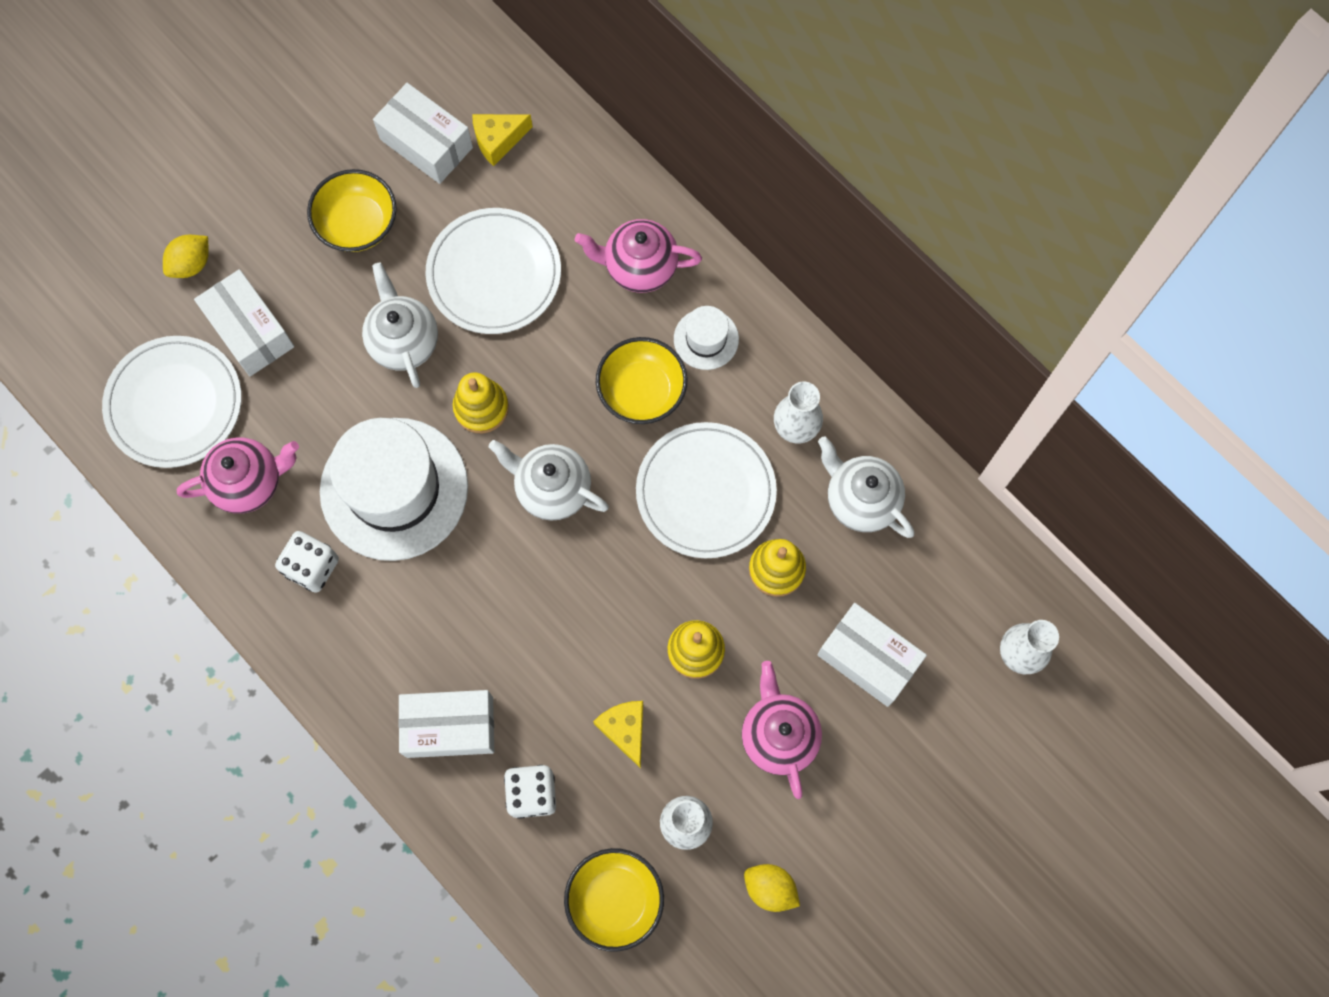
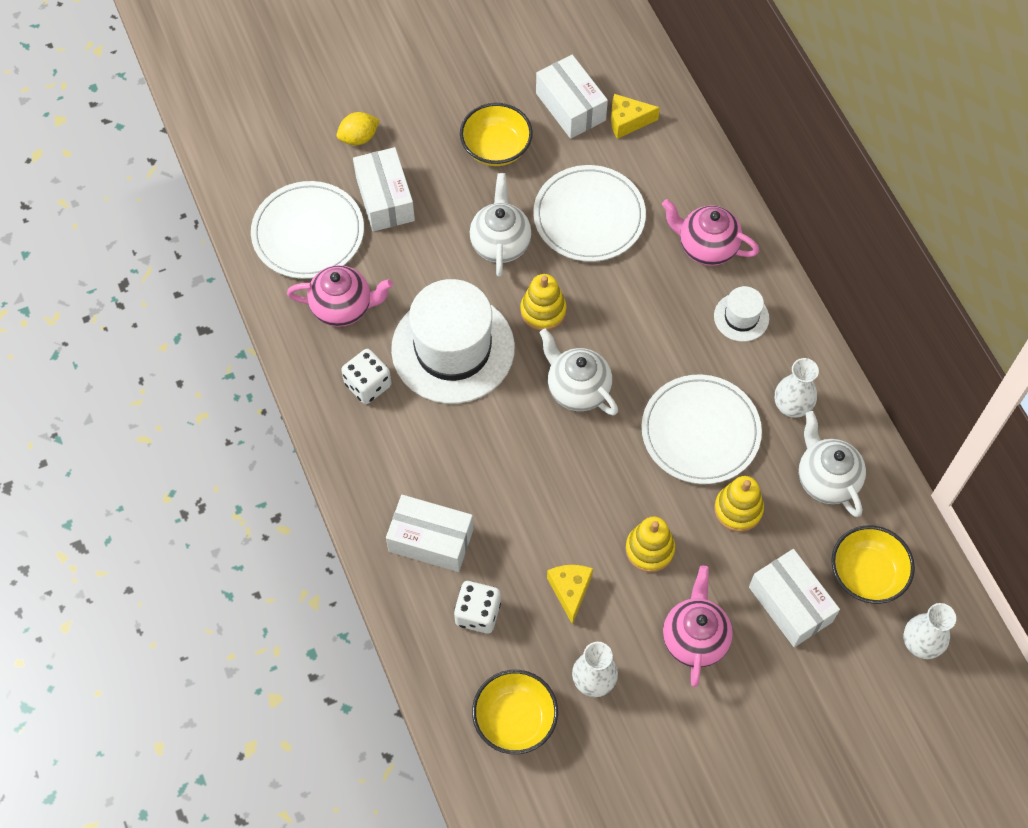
camera: 20 degrees right, 10 degrees down
yellow bowl [596,337,688,424] -> yellow bowl moved to [831,525,915,604]
yellow lemon [744,864,800,912] -> none

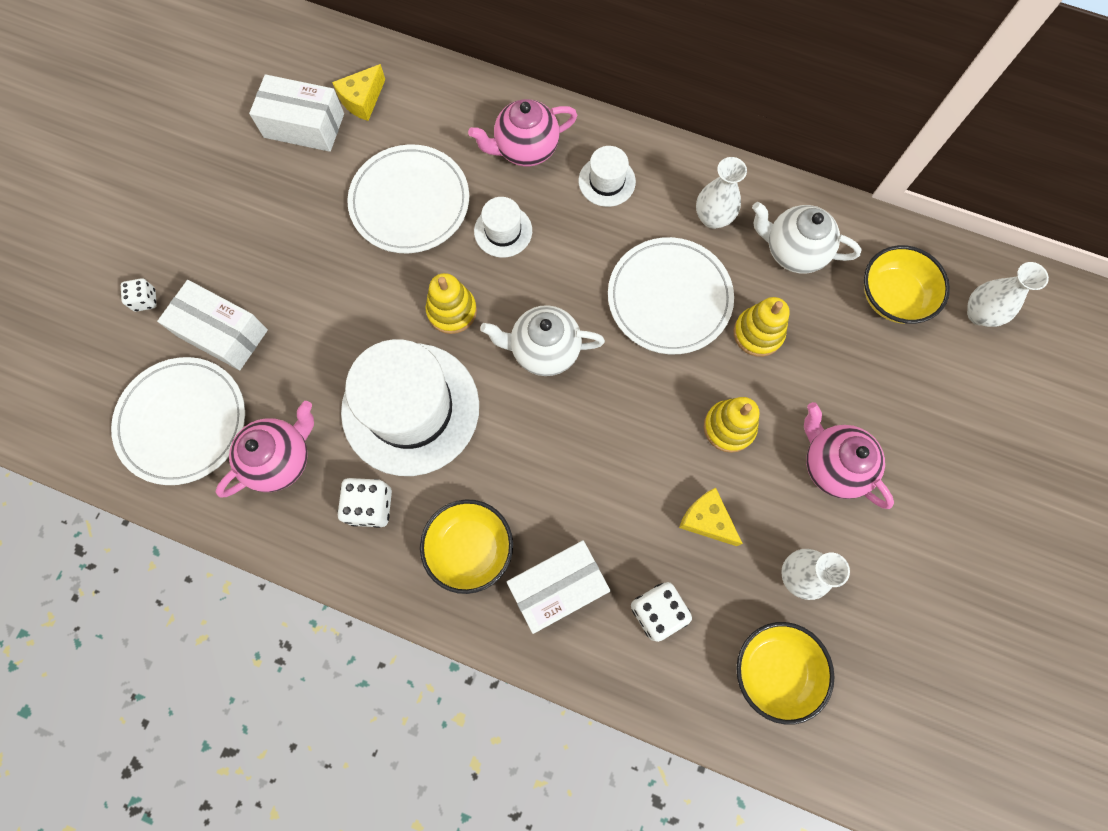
camera: 45 degrees left, 10 degrees up
yellow lemon [337,112,379,145] -> white dice [121,278,157,312]
yellow bowl [460,103,533,166] -> yellow bowl moved to [420,499,513,594]
white teapot [470,173,531,277] -> none
white box [749,549,840,647] -> none
none -> white hat [474,197,532,258]

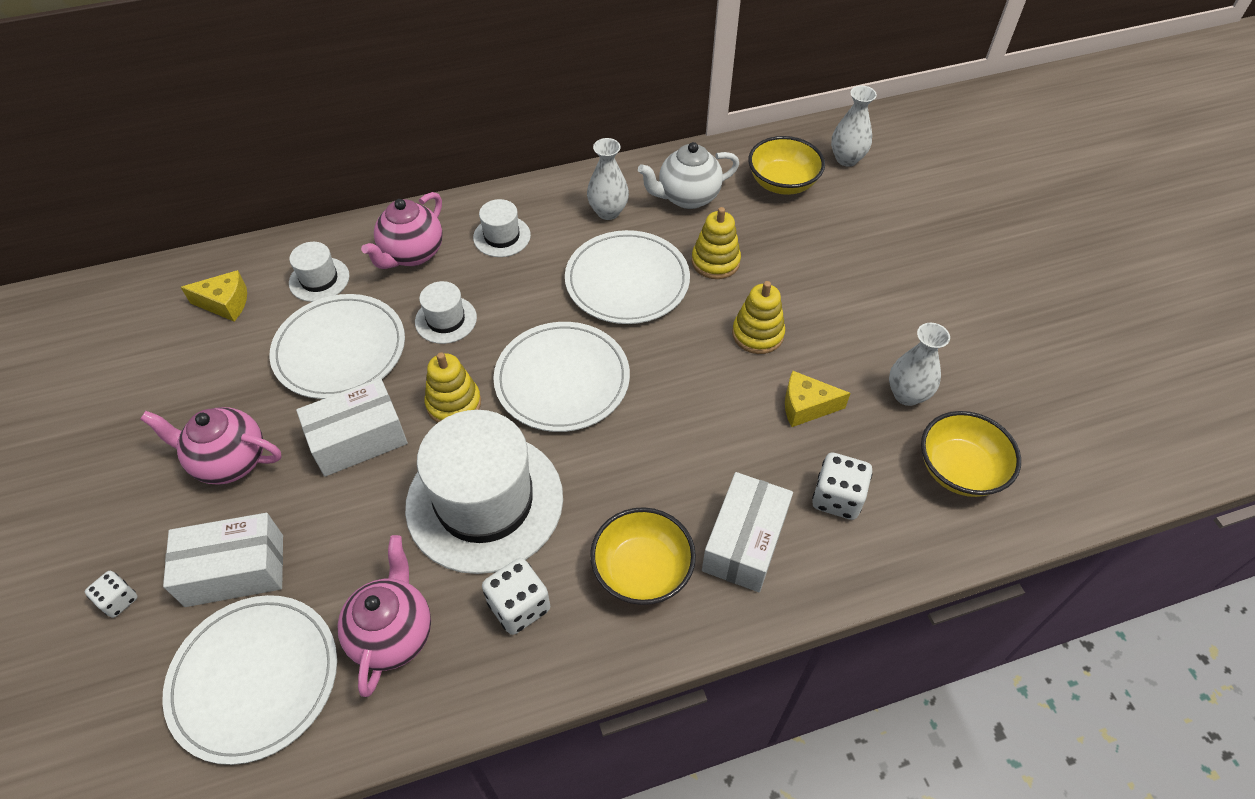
camera: 40 degrees left, 20 degrees down
white box [249,74,344,152] -> white box moved to [296,378,408,477]
yellow cheese [332,64,385,121] -> yellow cheese turned 90 degrees counterclockwise [181,270,247,322]
white teapot [480,305,605,376] -> white plate [493,322,630,432]
pink teapot [804,402,894,509] -> pink teapot moved to [140,407,282,485]
none -> white hat [289,242,349,302]

